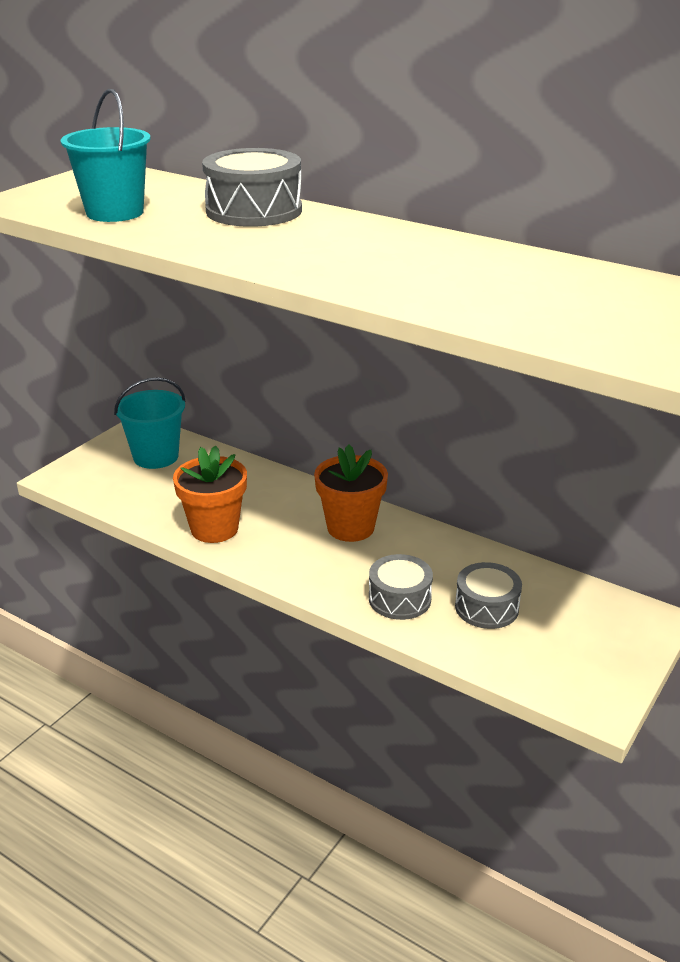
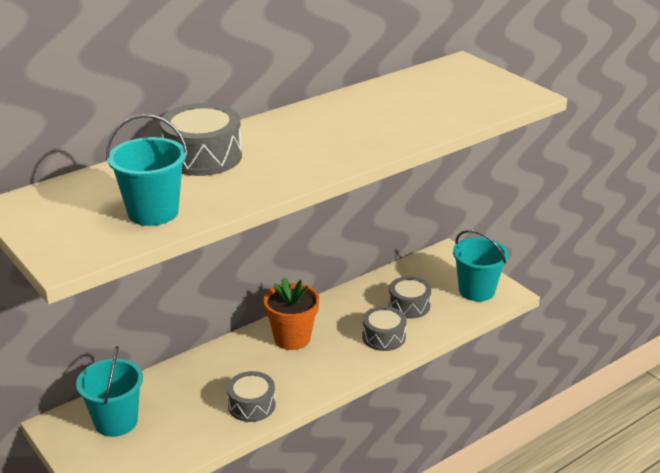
camera: 70 degrees left, 0 degrees up
orange flower pot [173,445,247,543] -> grey drum [227,371,276,422]
none -> turquoise bucket [453,230,508,301]

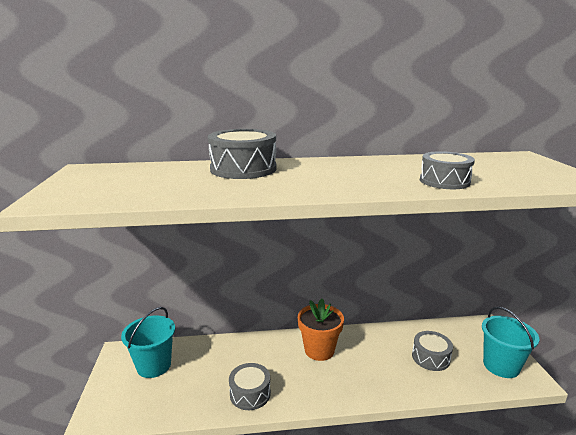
camera: 30 degrees right, 10 degrees down
turquoise bucket [106,114,188,226] -> none
grey drum [362,306,407,351] -> grey drum moved to [420,151,475,189]

